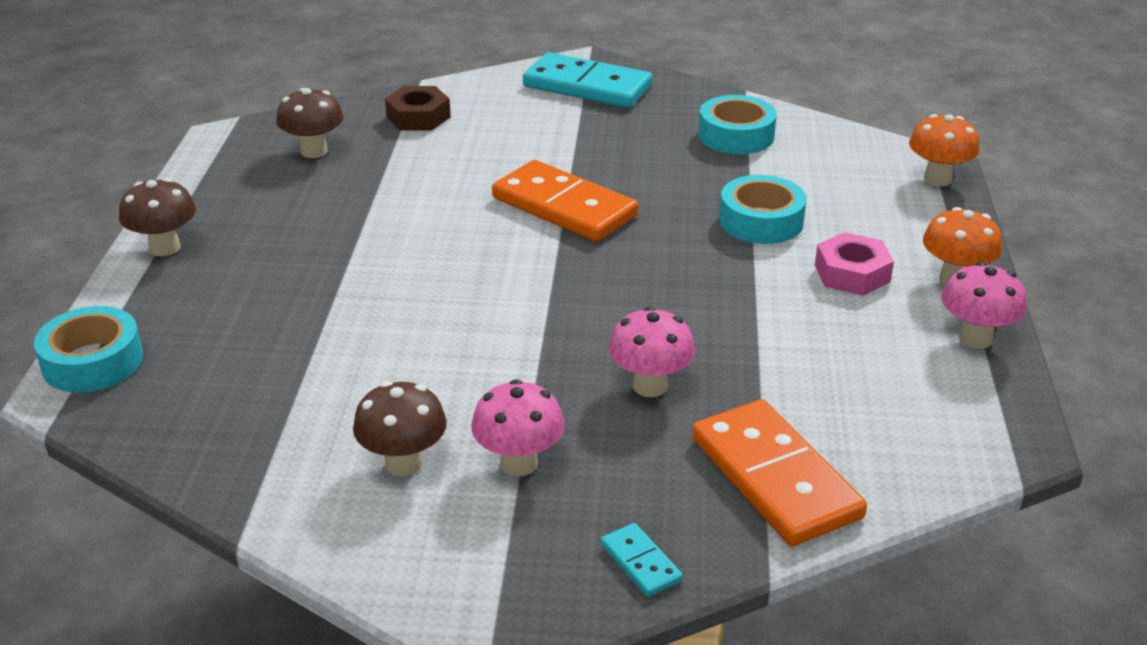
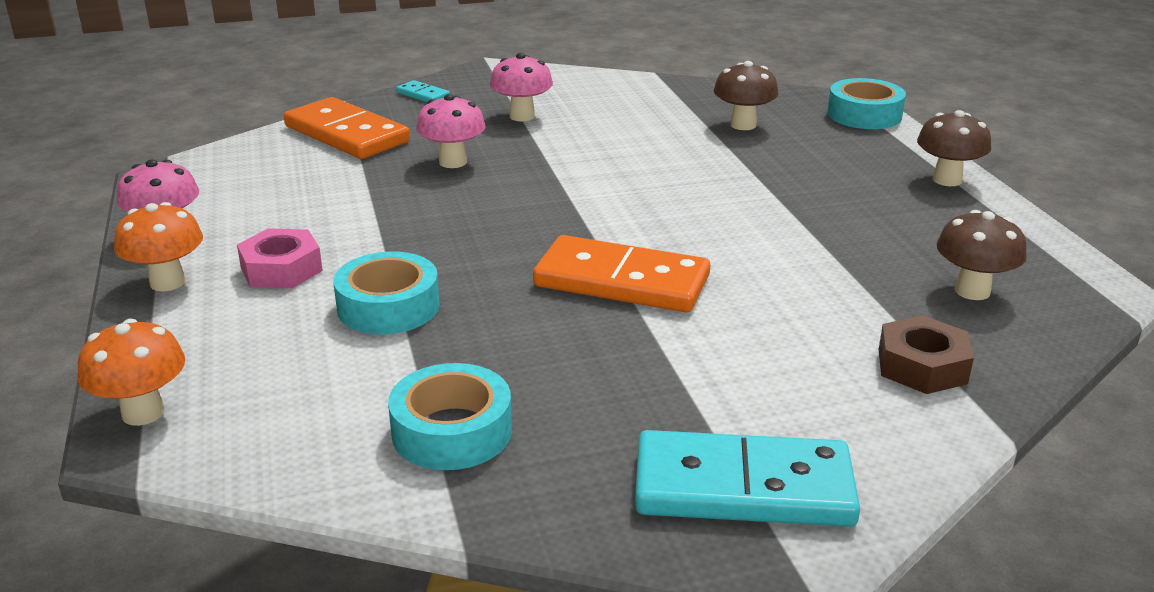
camera: 160 degrees right, 5 degrees down
brown mushroom [353,381,447,476] -> brown mushroom moved to [714,61,778,130]

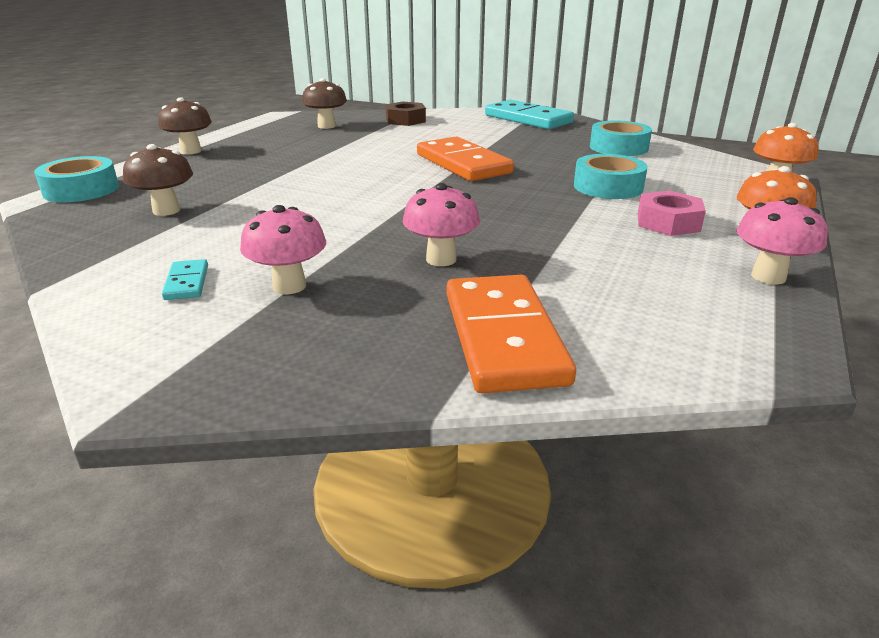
camera: 140 degrees left, 0 degrees up
turquoise domino [396,80,450,102] -> turquoise domino moved to [162,259,208,300]

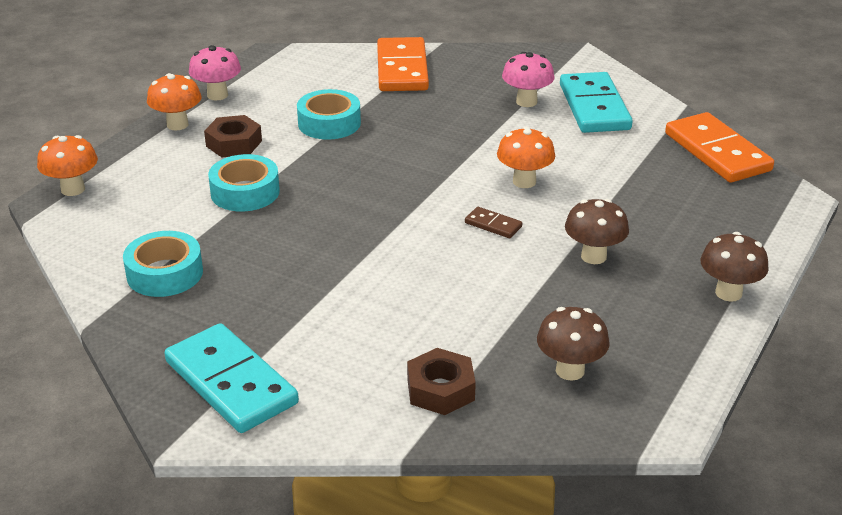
camera: 175 degrees left, 5 degrees up
turquoise tape [34,156,119,202] -> turquoise tape moved to [297,89,361,140]
brown mushroom [123,144,193,216] -> brown mushroom moved to [565,199,629,264]
turquoise domino [162,259,208,300] -> turquoise domino [560,72,633,133], size x2.25
pink mushroom [403,183,480,266] -> none
orange domino [417,136,514,181] -> orange domino moved to [665,112,774,183]
pink nut [638,191,706,236] -> brown nut [204,115,262,157]
none -> brown domino [465,207,522,238]
none -> orange mushroom [497,127,555,188]

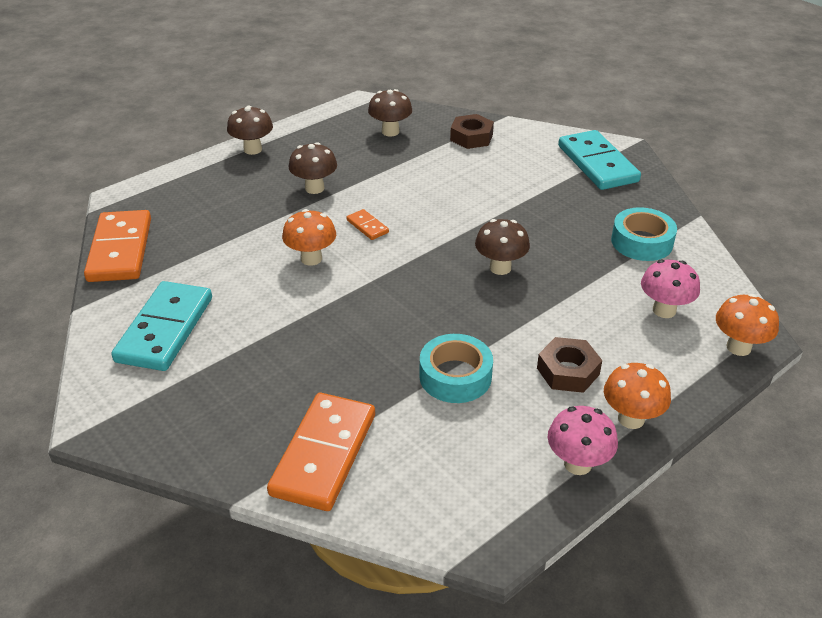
camera: 160 degrees left, 5 degrees up
turquoise tape [208,154,280,211] -> none
brown domino [465,207,522,238] -> orange domino [347,209,389,240]
pink mushroom [502,52,555,107] -> pink mushroom moved to [641,259,700,318]
none -> brown mushroom [475,219,530,275]

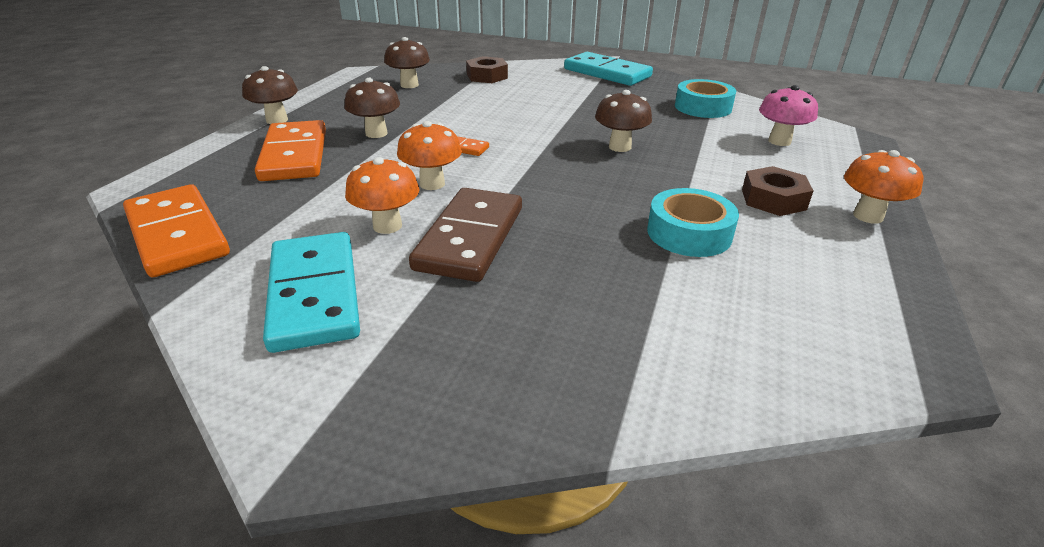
camera: 30 degrees left, 5 degrees down
orange domino [267,393,375,511] -> orange domino moved to [255,120,326,181]
pink mushroom [548,406,618,475] -> none
orange mushroom [716,294,779,356] -> orange mushroom moved to [345,157,419,234]
none -> brown domino [409,188,522,282]

